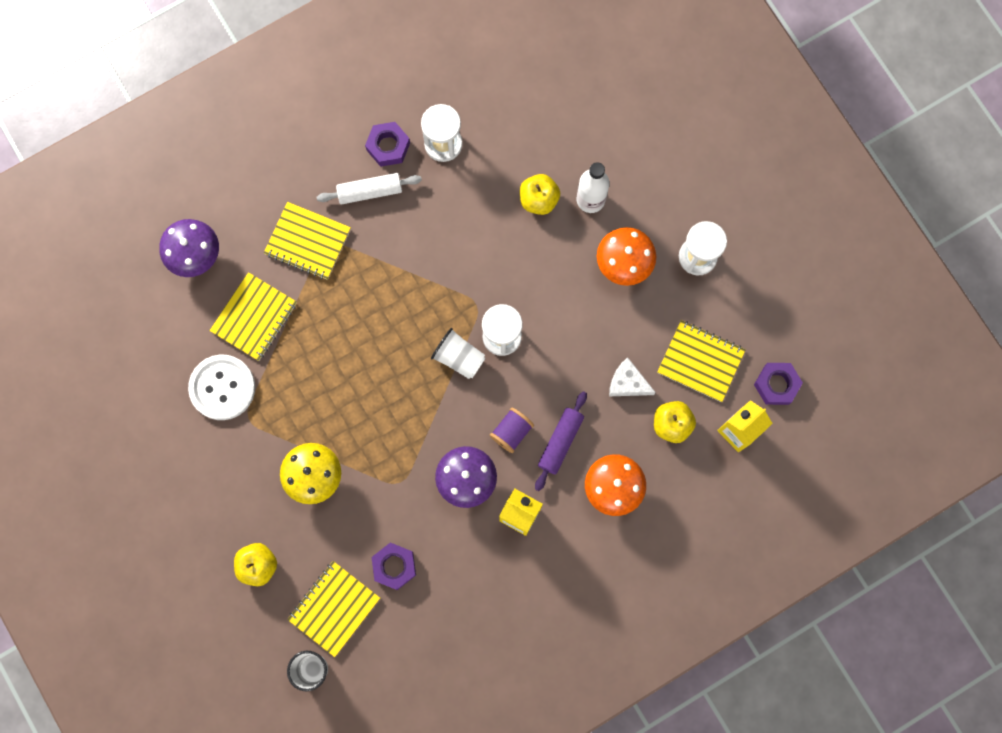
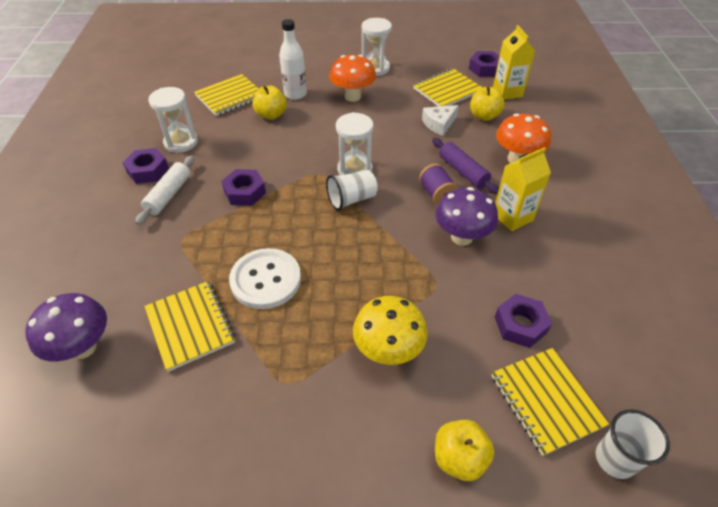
camera: 60 degrees left, 30 degrees down
white button [188,355,255,420] -> white button moved to [229,248,301,309]
yellow notebook [264,202,351,280] -> yellow notebook moved to [194,74,259,116]
none -> purple nut [221,169,266,206]

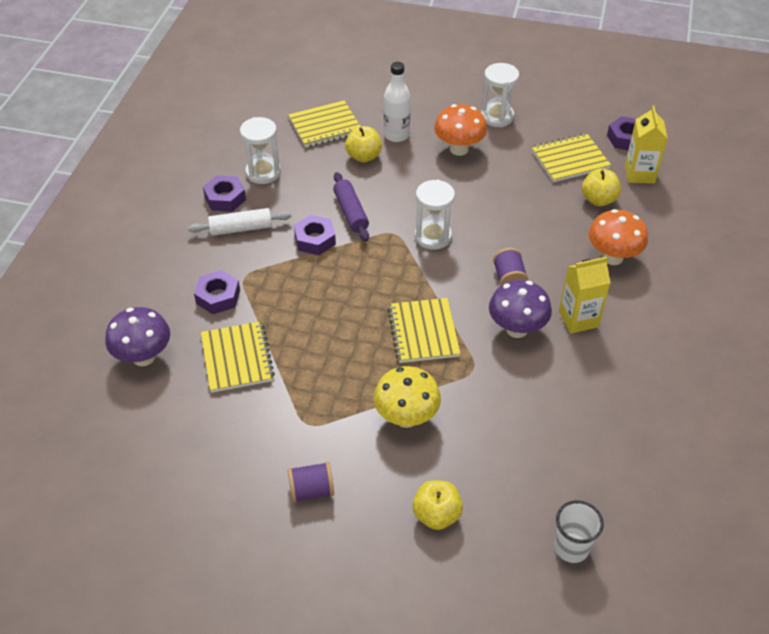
camera: 15 degrees right, 0 degrees up
white rolling pin [135,155,194,225] -> white rolling pin turned 45 degrees clockwise [188,208,292,236]
white button [229,248,301,309] -> none
white cup [326,170,378,210] -> none
white cheese [422,105,459,136] -> none
purple rolling pin [432,138,499,194] -> purple rolling pin moved to [333,172,369,241]
yellow notebook [492,348,609,456] -> yellow notebook moved to [388,298,461,363]
purple nut [495,294,552,348] -> purple nut moved to [194,270,240,314]
none -> purple spool [288,462,334,503]

